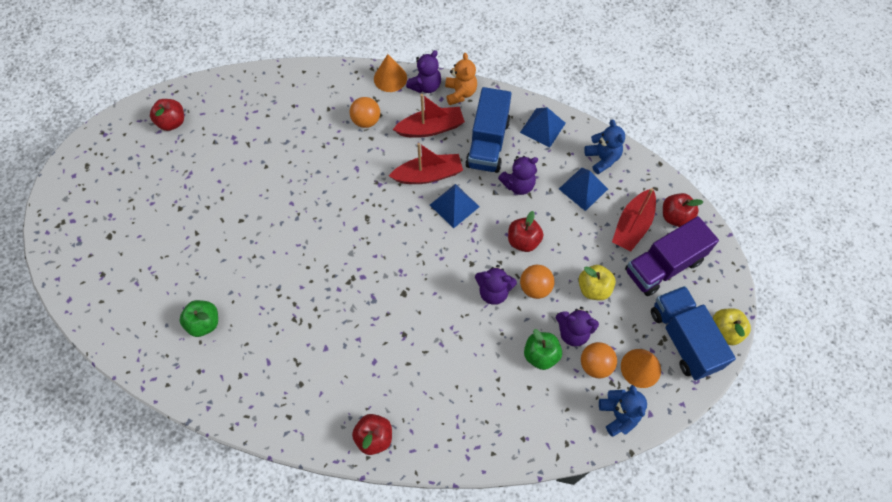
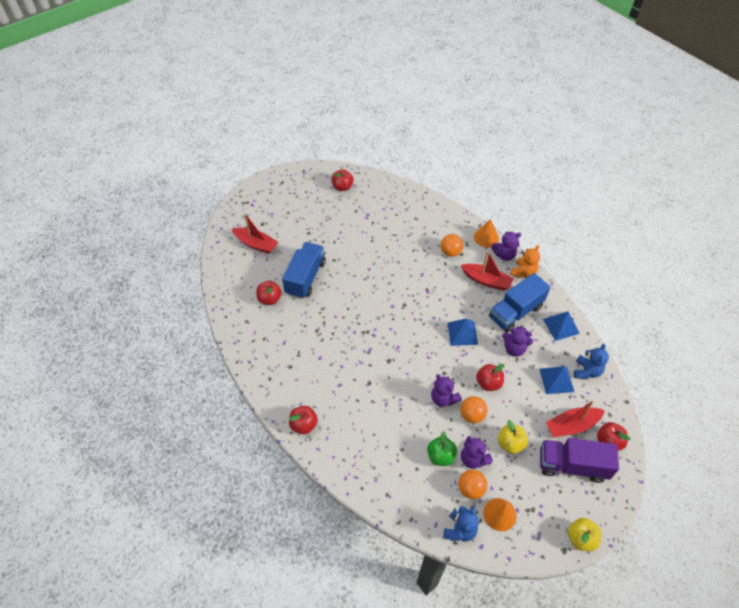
camera: 40 degrees right, 10 degrees down
green apple [180,300,218,337] -> red apple [256,281,282,305]
red boat [389,143,463,184] -> red boat moved to [232,213,278,254]
blue truck [651,286,736,380] -> blue truck moved to [282,242,326,299]

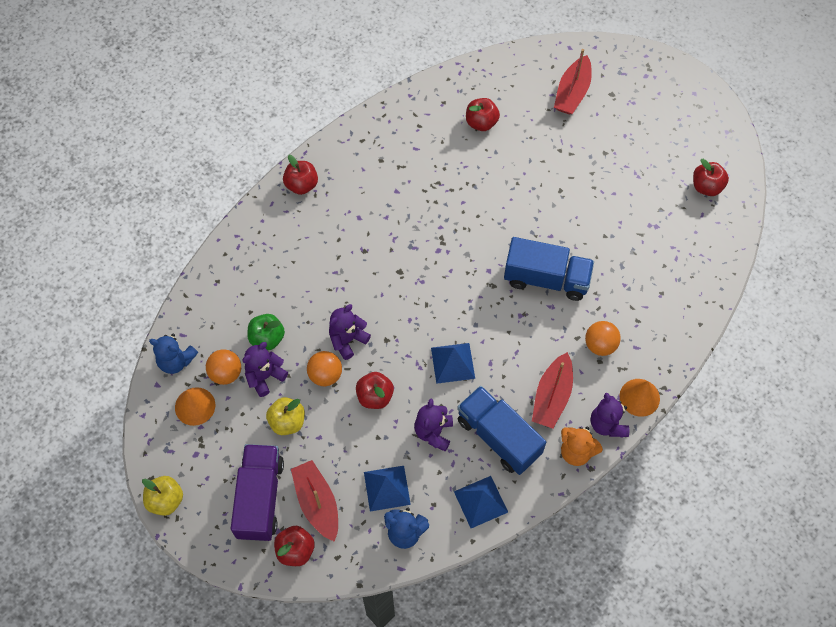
camera: 85 degrees right, 10 degrees up
blue truck [282,242,326,299] -> blue truck moved to [504,237,594,301]

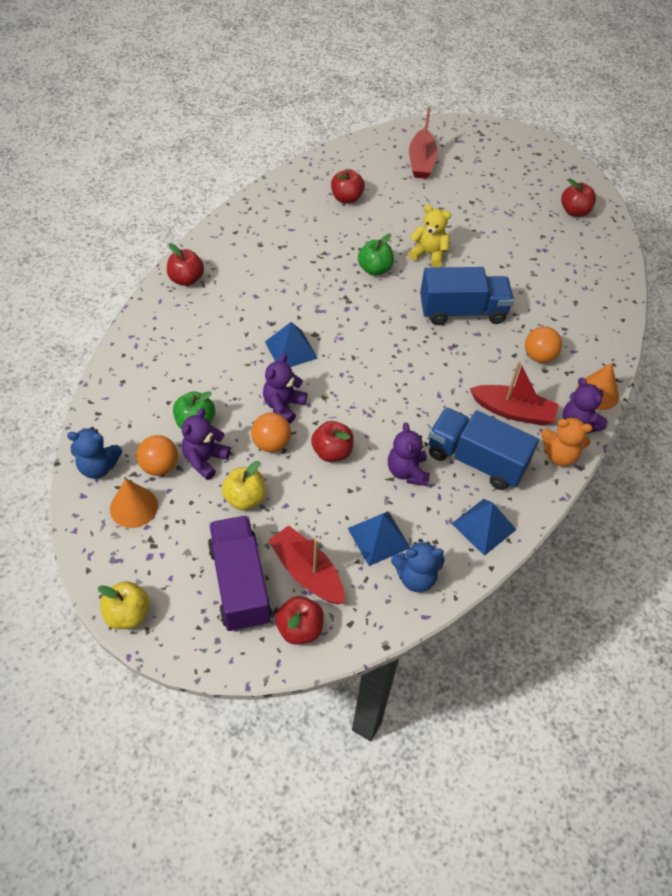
camera: 20 degrees left, 10 degrees down
blue pyramid [431,343,475,384] -> blue pyramid moved to [265,322,318,367]
red boat [532,352,573,429] -> red boat turned 75 degrees counterclockwise [470,361,559,426]
none -> green apple [358,234,394,276]
none -> yellow teddy bear [408,205,451,268]

